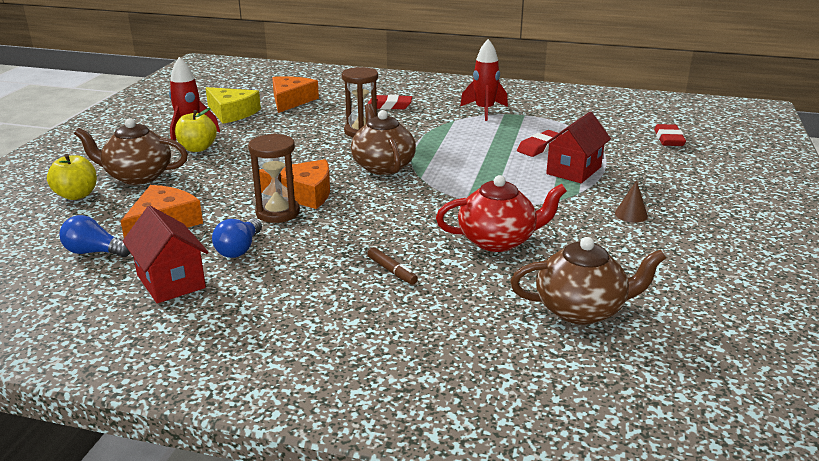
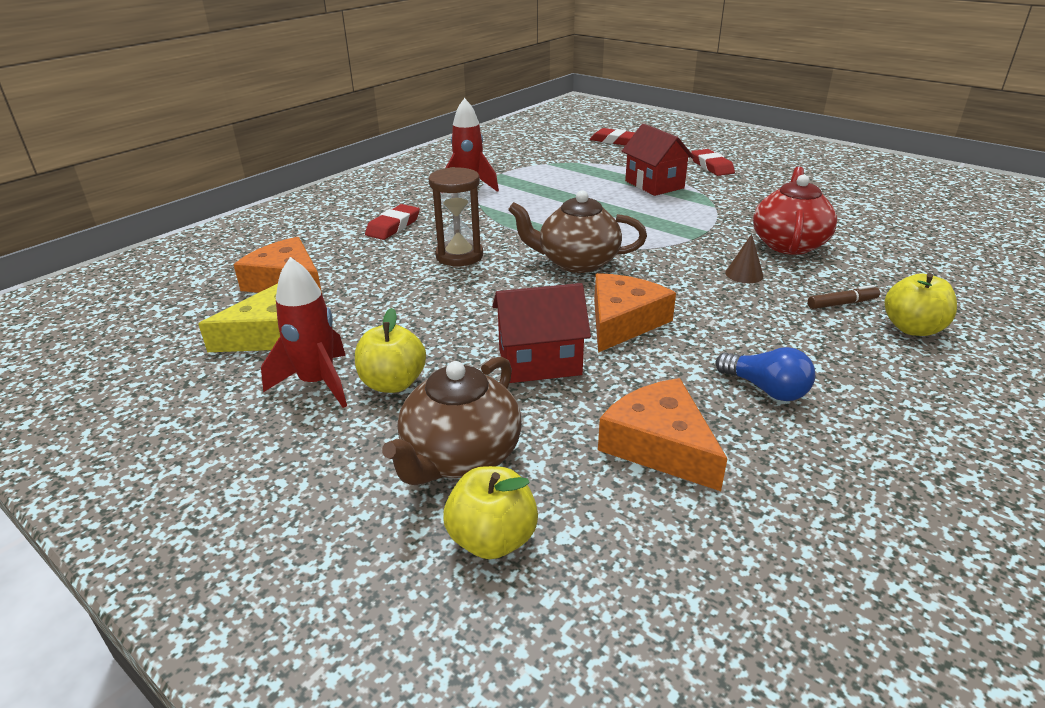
camera: 65 degrees left, 5 degrees up
blue light bulb [59,215,131,257] -> none
red house [122,206,209,303] -> red house moved to [492,283,591,383]
brown hourglass [248,134,300,223] -> none
brown teapot [510,237,666,325] -> none
red eraser [517,130,562,157] -> red eraser moved to [691,149,735,176]
brown cone [615,180,648,223] -> brown cone moved to [725,234,764,283]
none -> yellow apple [885,273,957,336]

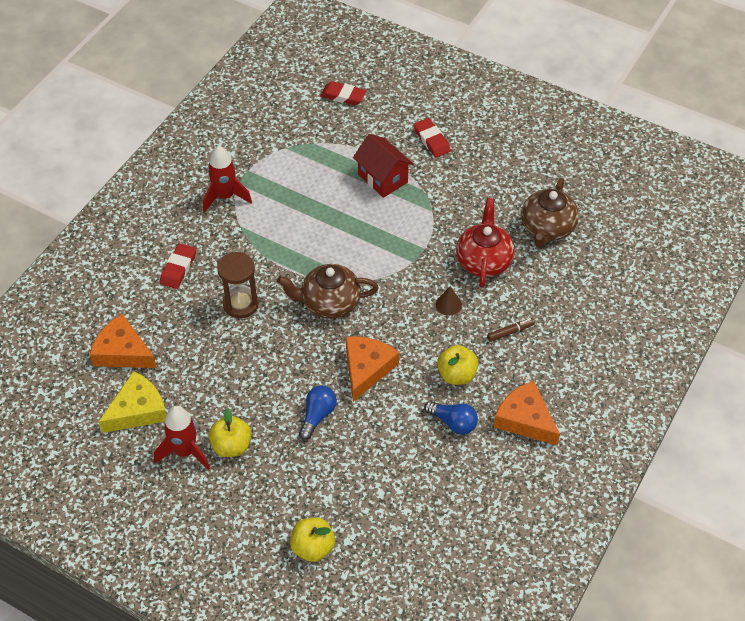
camera: 10 degrees left, 20 degrees up
brown teapot [382,356,522,485] -> brown teapot moved to [521,178,579,247]
red house [492,283,591,383] -> blue light bulb [299,385,337,440]
orange cheese [598,378,728,491] -> orange cheese moved to [493,381,560,445]
yellow apple [885,273,957,336] -> yellow apple moved to [437,345,478,385]

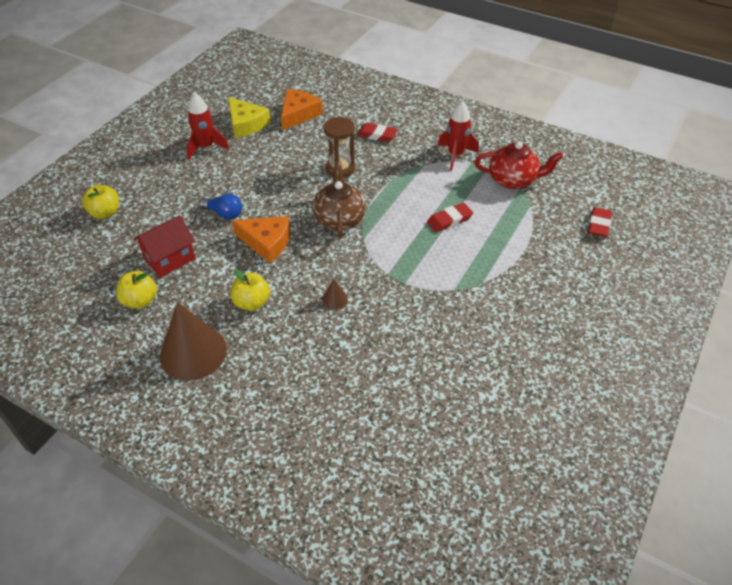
camera: 90 degrees right, 5 degrees down
yellow apple [209,408,252,457] -> yellow apple moved to [116,271,157,309]
red house [353,134,413,198] -> red house moved to [133,215,196,278]
red eraser [414,118,451,158] -> red eraser moved to [427,203,473,233]
blue light bulb [424,401,478,435] -> none
red teapot [456,198,515,288] -> red teapot moved to [474,141,563,189]
brown marker [487,318,535,342] -> none
orange cheese [493,381,560,445] -> brown cone [160,302,227,381]
brown teapot [521,178,579,247] -> none

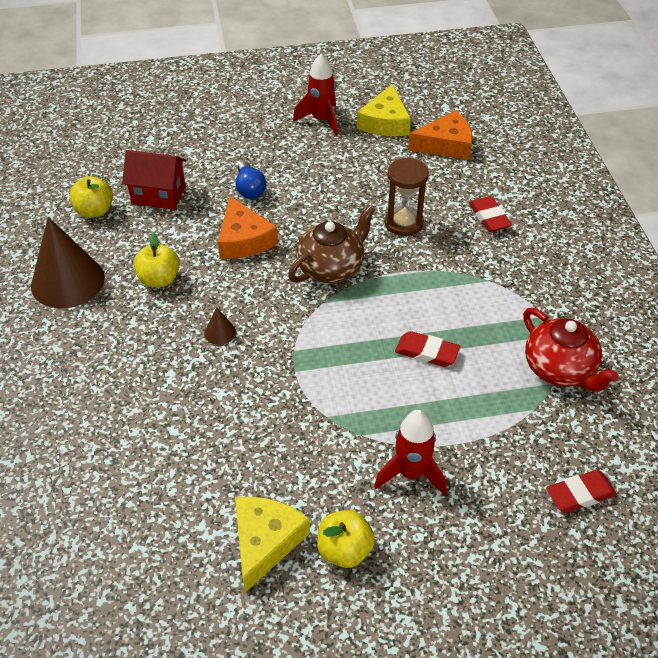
camera: 50 degrees right, 0 degrees up
yellow apple [82,185,119,219] -> yellow apple moved to [317,510,375,568]
red rocket [437,101,479,171] -> red rocket moved to [374,410,447,496]
none -> yellow cheese [235,497,310,592]

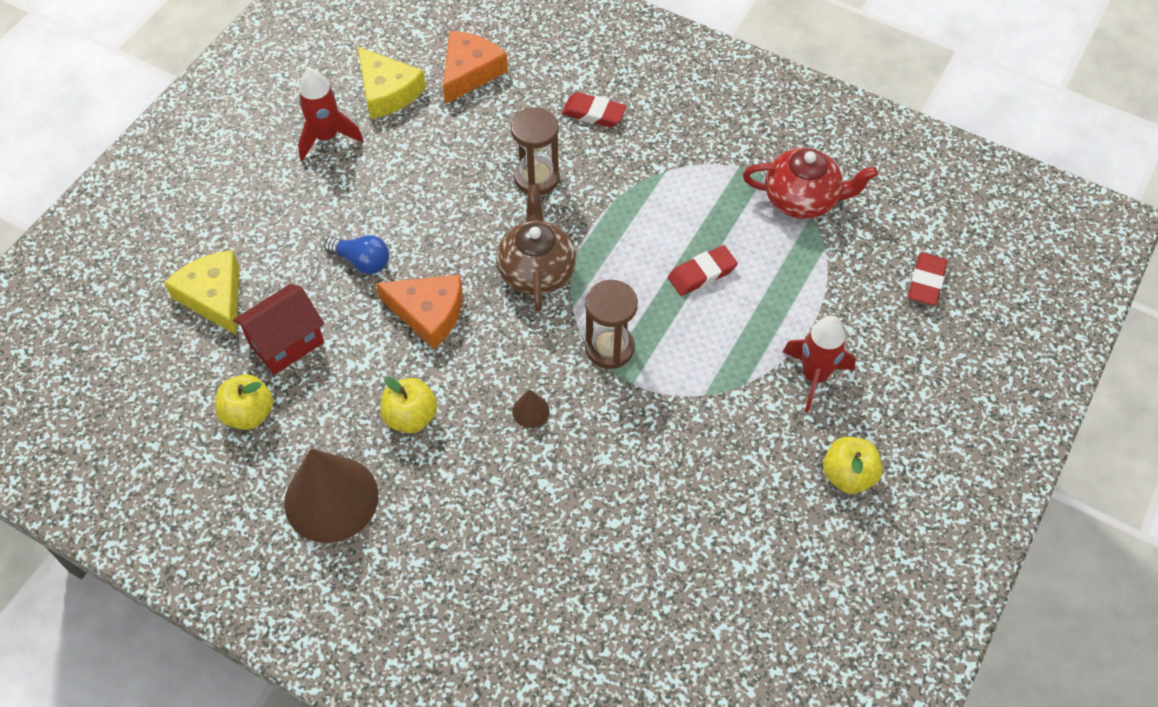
camera: 50 degrees left, 10 degrees up
yellow cheese [235,497,310,592] -> yellow cheese moved to [164,250,239,335]
none -> brown hourglass [585,280,638,369]

